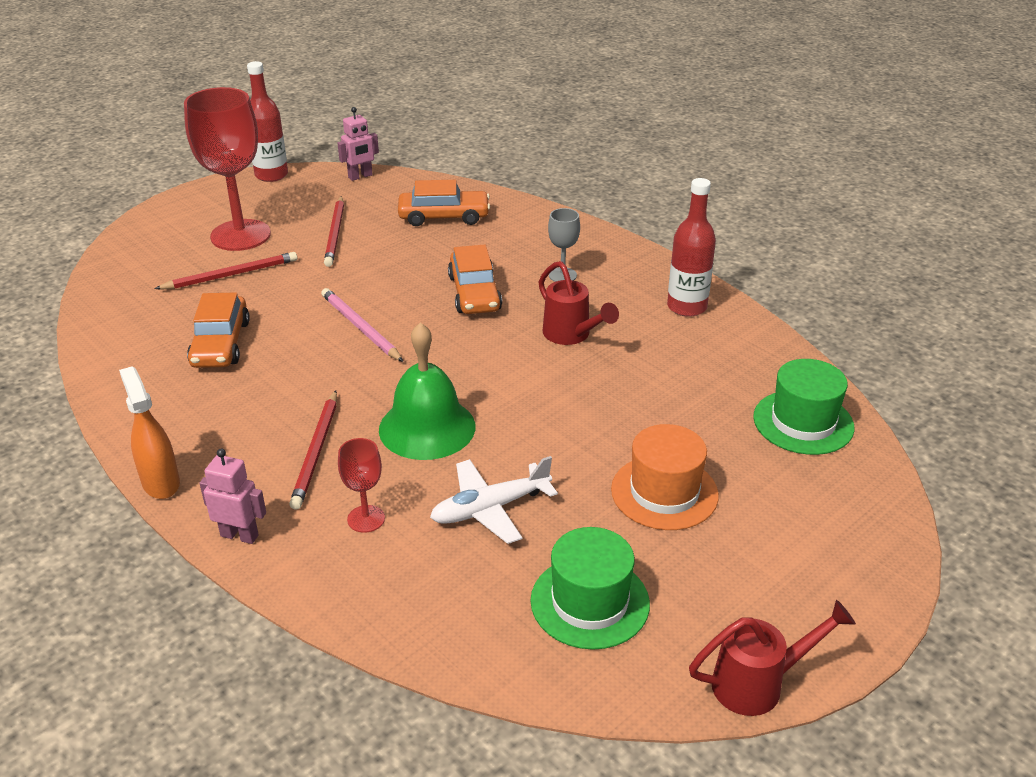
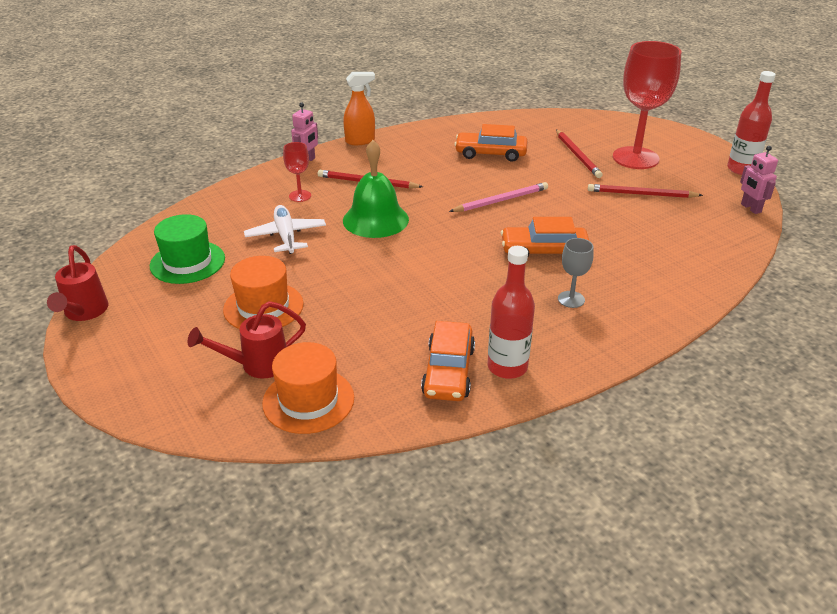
camera: 100 degrees right, 0 degrees up
orange car [398,180,490,226] -> orange car moved to [421,321,475,401]
red watering can [539,261,619,345] -> red watering can moved to [187,301,306,379]
green hat [753,359,855,455] -> orange hat [262,342,354,434]

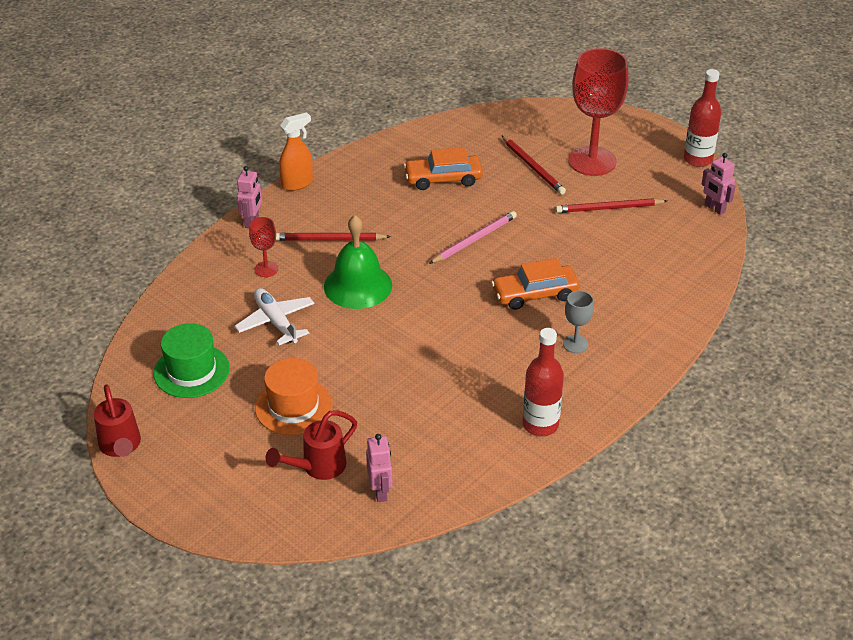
camera: 15 degrees left, 5 degrees up
orange hat [262,342,354,434] -> pink robot [366,434,393,502]
orange car [421,321,475,401] -> none

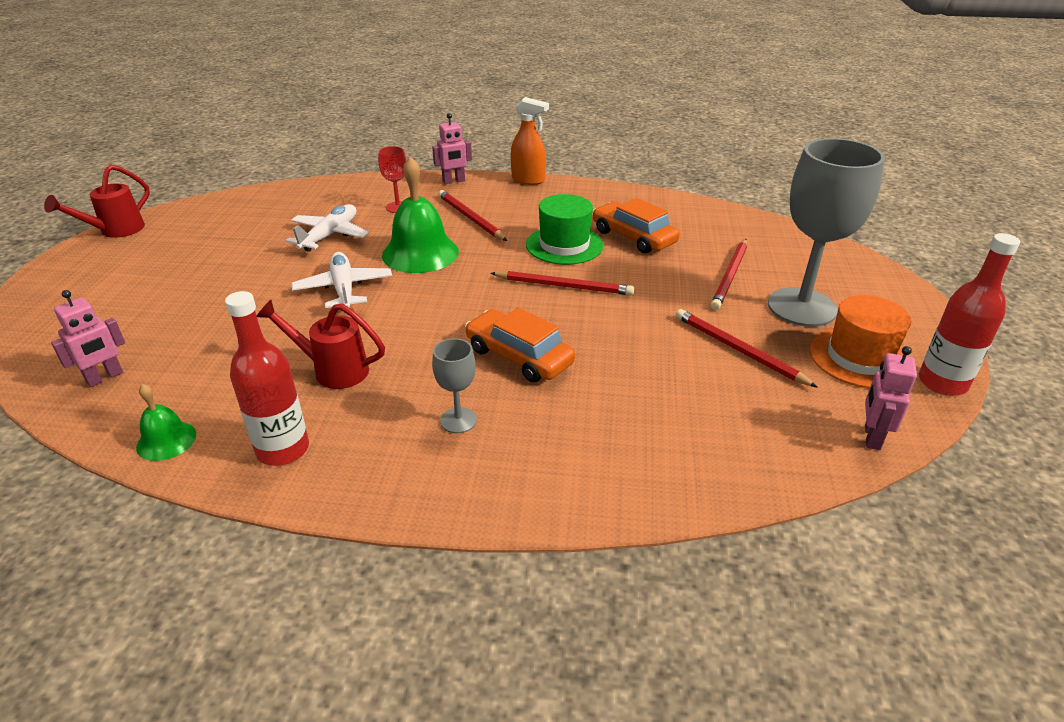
camera: 55 degrees right, 5 degrees down
green hat [154,323,230,398] -> green hat moved to [526,194,603,265]
orange hat [255,358,333,435] -> orange hat moved to [809,295,911,388]
red watering can [266,410,357,480] -> red watering can moved to [257,300,385,389]
pink pencil [429,211,517,264] -> red pencil [490,271,634,295]
red goblet [568,48,629,176] -> grey goblet [768,138,885,327]
none -> green bell [136,384,196,461]
none -> white plane [292,252,392,308]

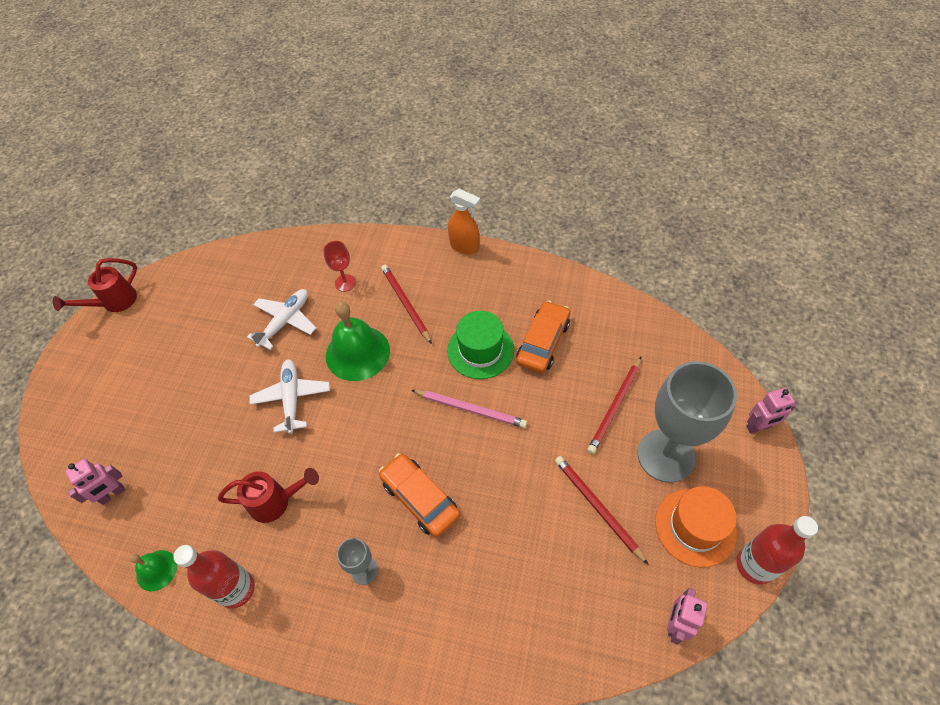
camera: 10 degrees right, 20 degrees up
red watering can [257,300,385,389] -> red watering can turned 150 degrees clockwise [218,468,319,523]
pink robot [432,113,472,184] -> pink robot moved to [746,388,796,433]
red pencil [490,271,634,295] -> pink pencil [411,390,527,428]
orange car [593,198,680,254] -> orange car turned 60 degrees clockwise [516,300,570,373]

